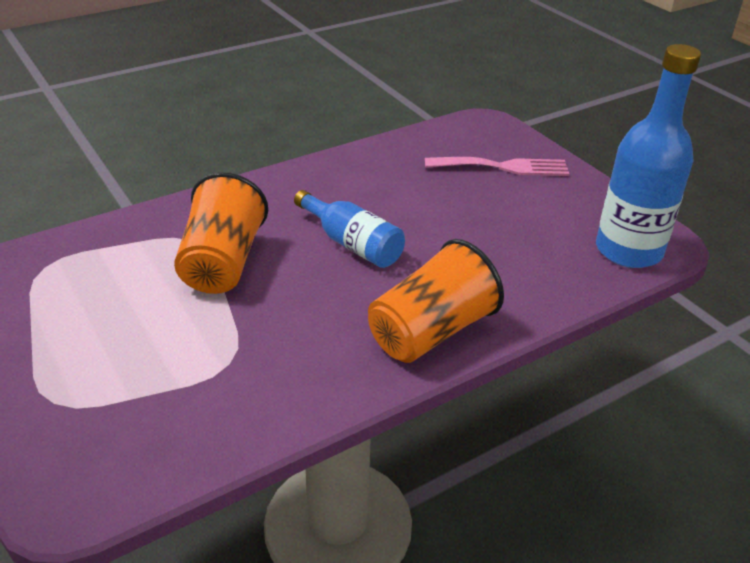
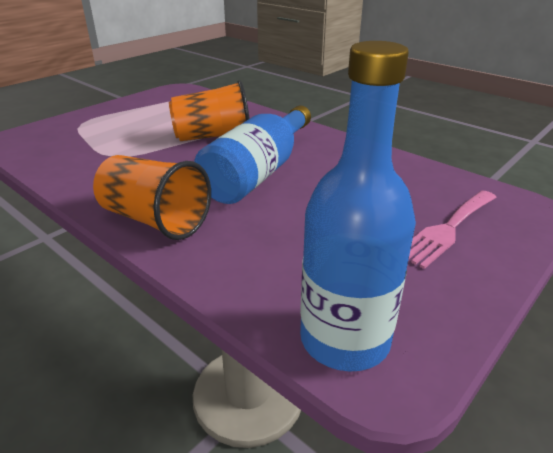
camera: 75 degrees right, 5 degrees down
blue bottle [294,190,405,268] -> blue bottle [194,105,311,204], size x1.61
pink fork [425,157,569,176] -> pink fork turned 60 degrees clockwise [409,190,497,269]

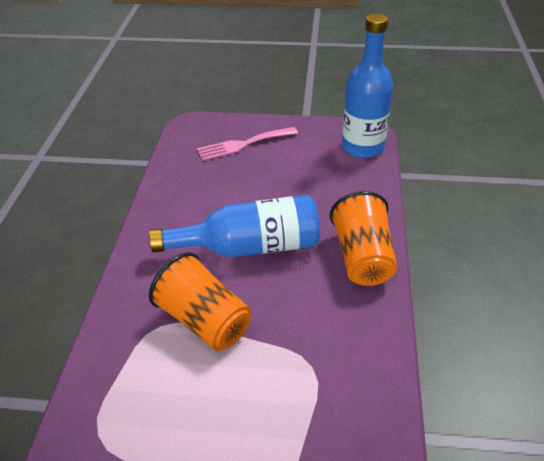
camera: 125 degrees left, 10 degrees up
pink fork [409,190,497,269] -> pink fork turned 150 degrees clockwise [197,127,298,161]

